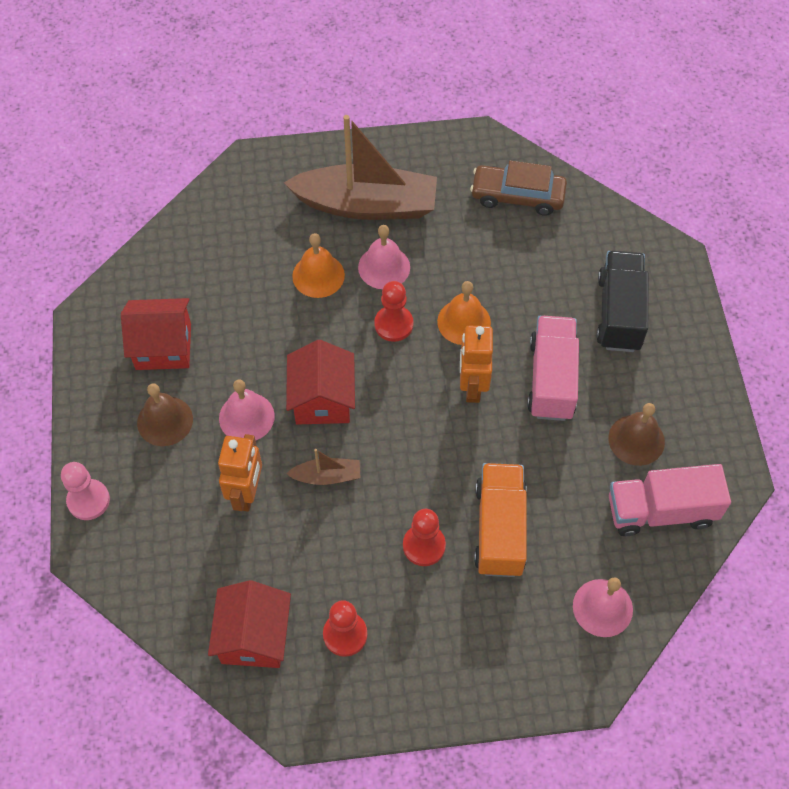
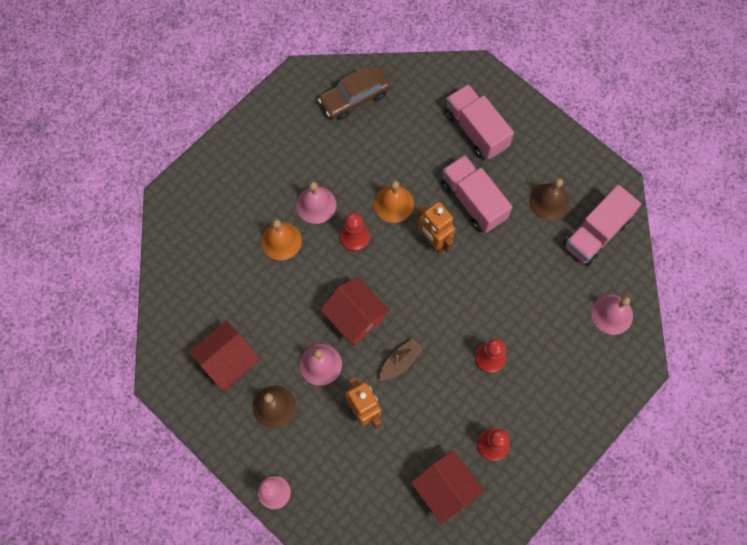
camera: 40 degrees left, 10 degrees up
brown boat [284,115,437,220] -> none
orange truck [474,463,527,577] -> none
black truck [596,251,649,352] -> pink truck [445,84,514,160]

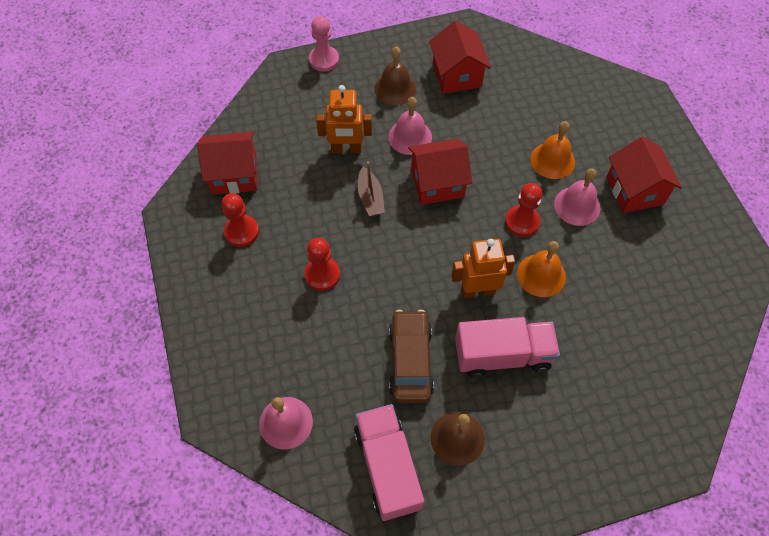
camera: 120 degrees right, 10 degrees down
brown car [318,66,391,120] -> brown car moved to [389,310,434,403]
pink truck [445,84,514,160] -> none
none -> red house [606,137,682,213]

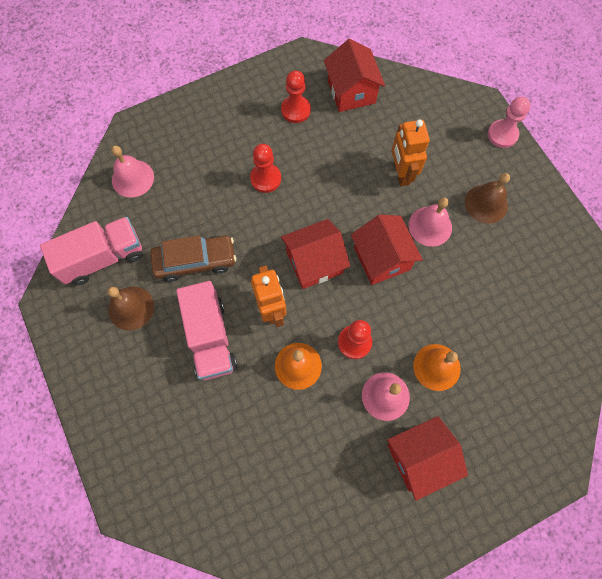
camera: 80 degrees right, 10 degrees up
brown boat [358,162,385,216] -> none
red house [429,20,491,94] -> red house moved to [281,219,350,289]

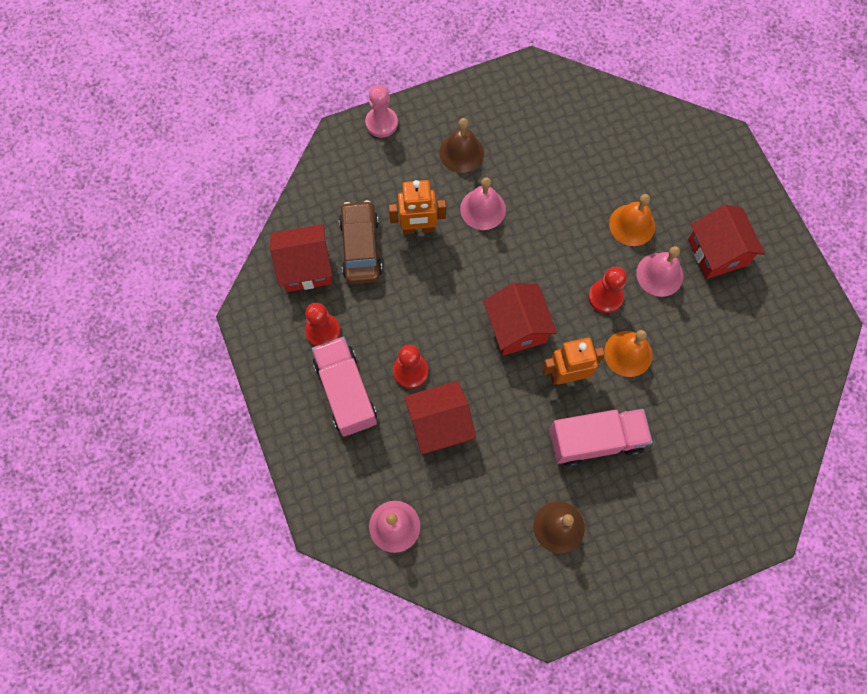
camera: 85 degrees left, 0 degrees up
pink truck [40,217,142,286] -> pink truck moved to [312,336,377,437]
brown car [150,235,236,282] -> brown car moved to [339,200,382,284]
red house [351,214,423,285] -> red house moved to [404,381,476,454]

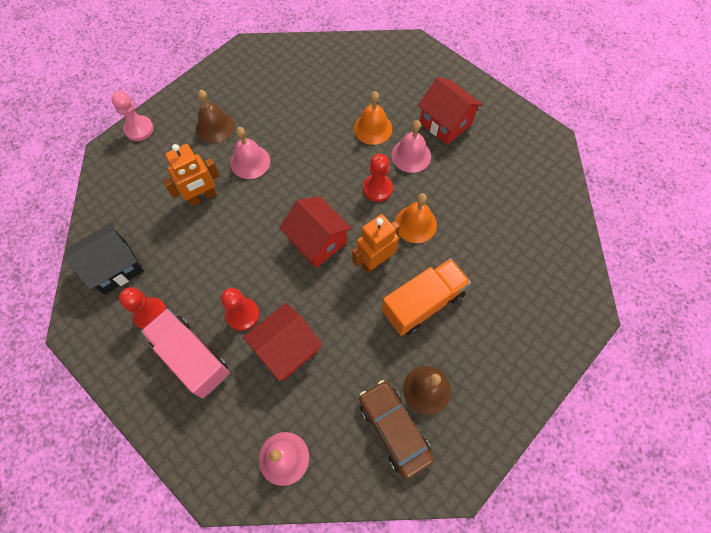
camera: 25 degrees left, 5 degrees down
red house [270,224,332,292] -> black house [65,222,144,295]
brown car [339,200,382,284] -> brown car moved to [359,380,434,479]
pink truck [549,409,653,467] -> orange truck [382,258,471,336]

